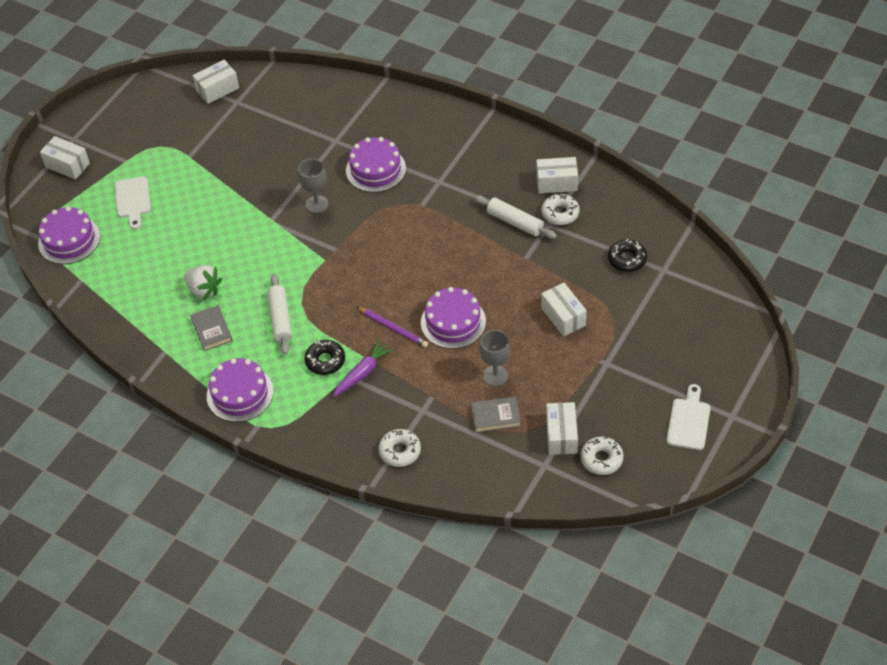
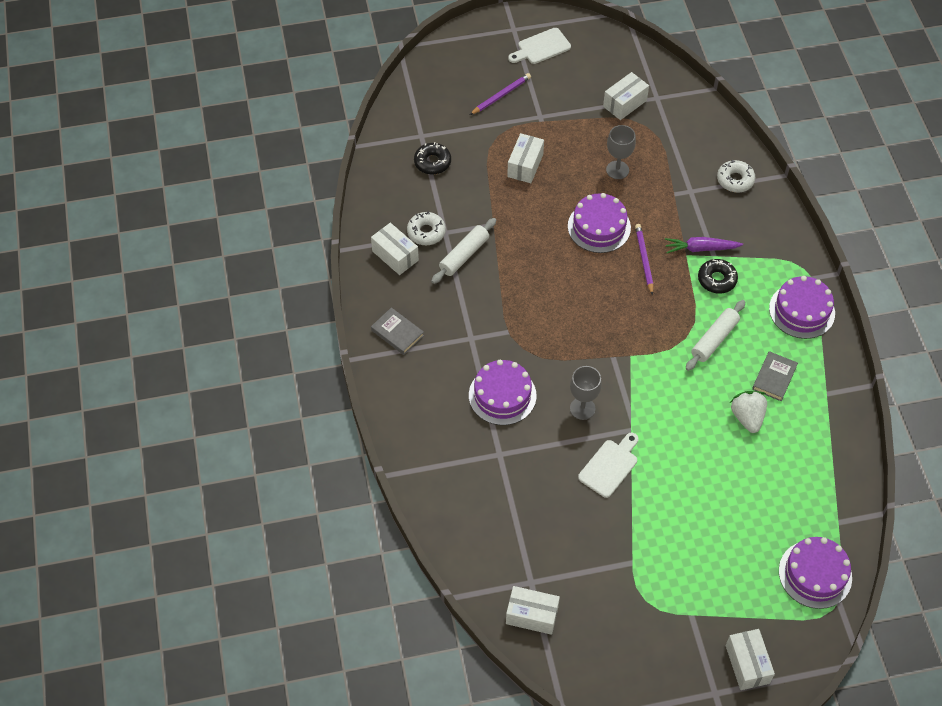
camera: 135 degrees left, 5 degrees up
white cutting board [115,176,151,229] -> white cutting board moved to [578,433,639,498]
grey book [471,397,521,433] -> grey book moved to [371,307,424,355]
white rolling pin [474,195,557,239] -> white rolling pin turned 45 degrees clockwise [431,218,496,284]
white donut [580,437,623,475] -> none
none -> purple pencil [470,73,531,115]

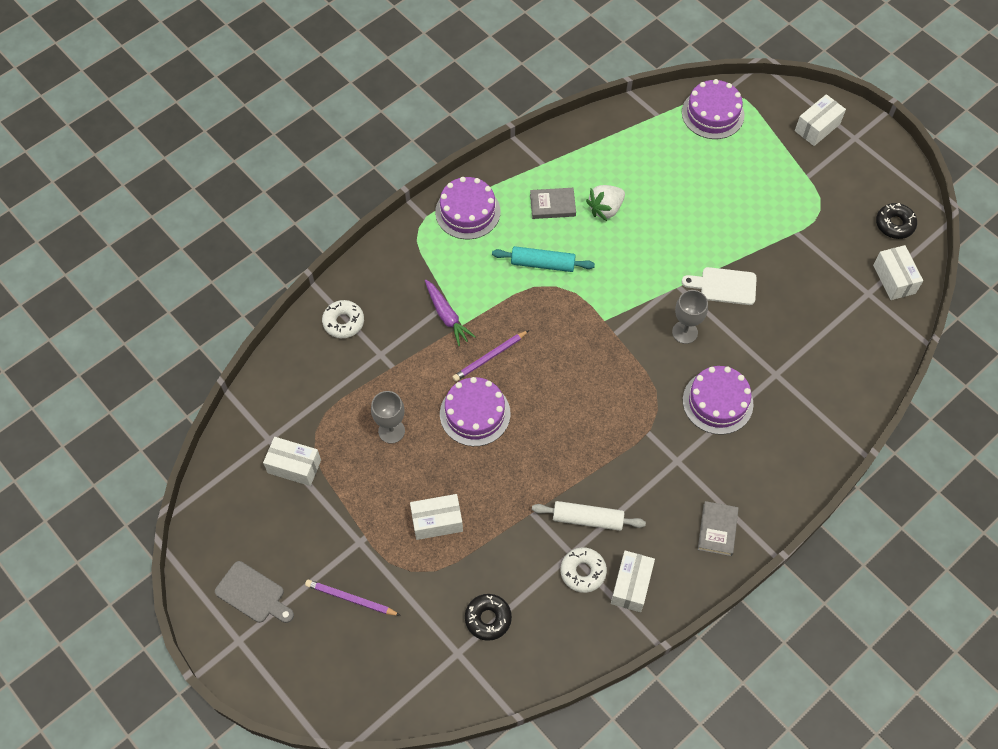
camera: 120 degrees left, 5 degrees up
white cutting board [508,28,571,64] -> grey cutting board [215,561,294,623]
white rolling pin [686,300,745,371] -> turquoise rolling pin [492,246,595,272]
black donut [698,259,738,294] -> black donut moved to [876,203,917,239]

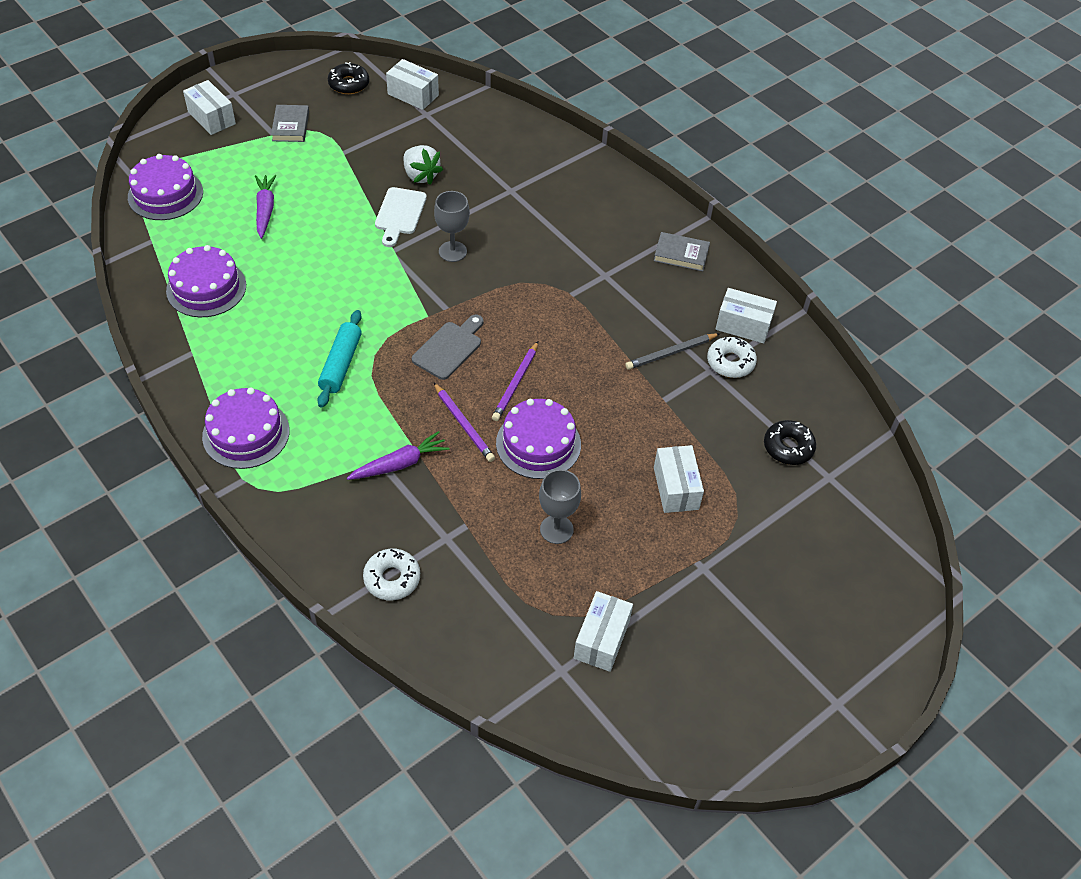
camera: 90 degrees left, 10 degrees down
grey cutting board [215,561,294,623] -> grey cutting board moved to [412,315,483,380]
purple pencil [305,580,401,616] -> purple pencil moved to [492,341,538,421]
grey book [530,188,576,219] -> grey book moved to [271,105,309,142]
white rolling pin [532,501,646,531] -> grey pencil [625,333,720,370]
white strawberry [586,185,625,221] -> white strawberry moved to [403,145,443,185]
purple cake [683,366,753,435] -> purple cake moved to [166,245,246,317]
white box [873,245,923,300] -> white box turned 45 degrees clockwise [386,59,439,110]
none -> purple carrot [255,175,277,239]

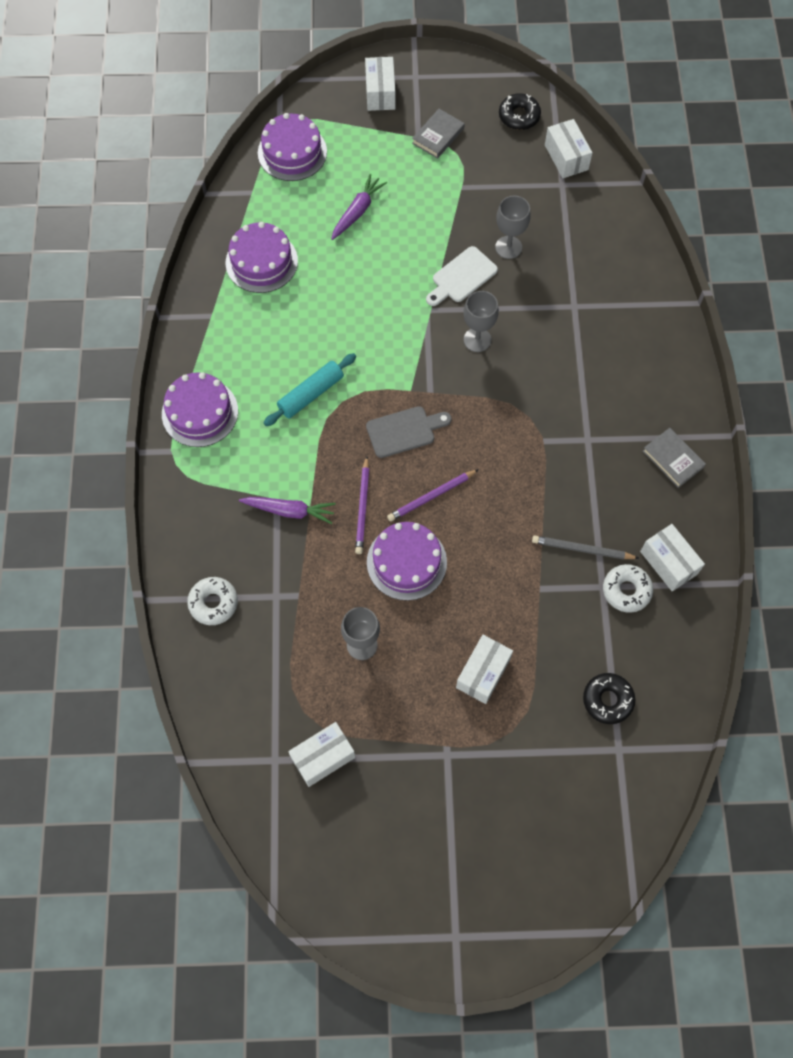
camera: 40 degrees right, 15 degrees up
white strawberry [403,145,443,185] -> grey goblet [495,196,531,259]

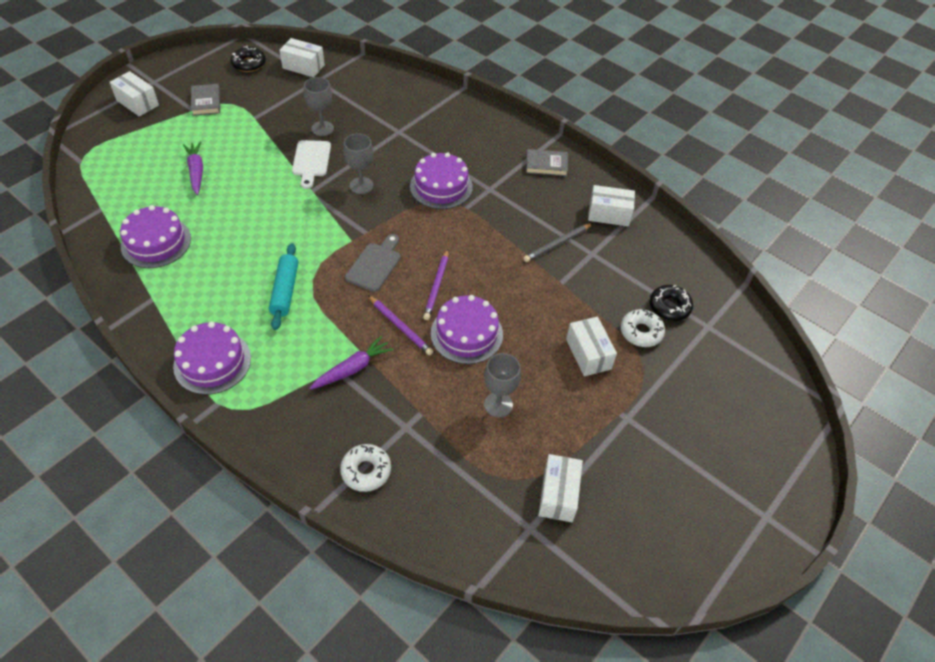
camera: 50 degrees left, 15 degrees down
purple cake [258,113,327,181] -> purple cake moved to [410,152,473,209]
white donut [603,564,653,613] -> white donut moved to [621,309,665,347]

